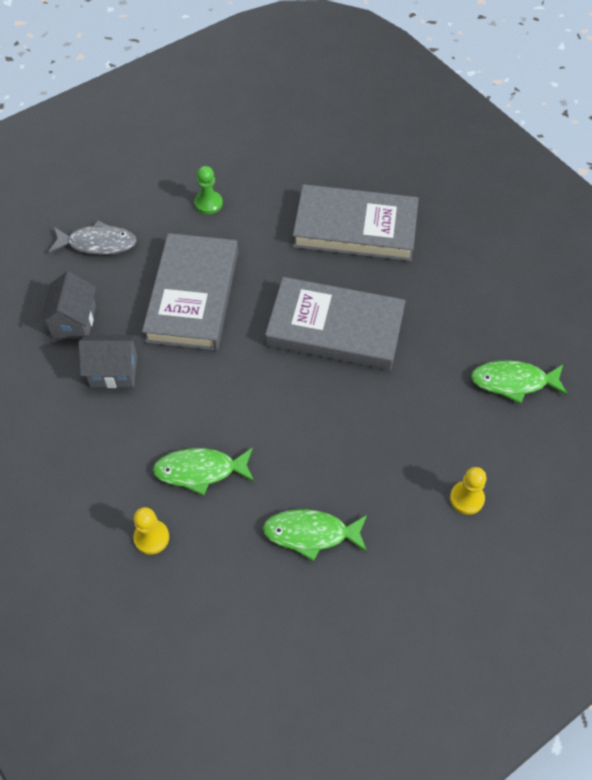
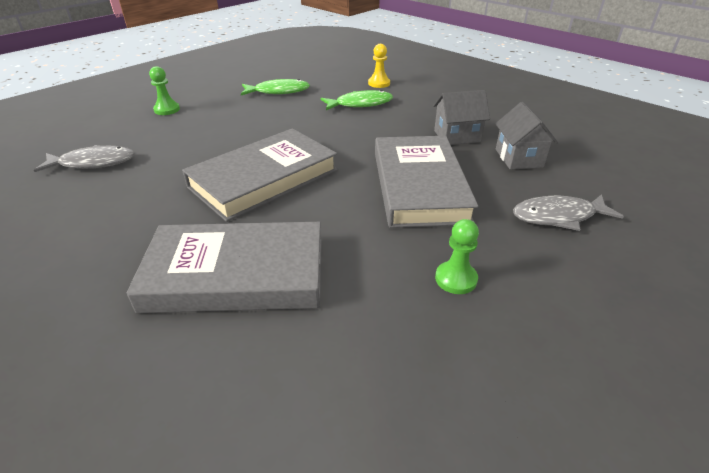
camera: 170 degrees right, 20 degrees down
grey book [265,277,405,370] -> grey book turned 45 degrees counterclockwise [182,128,338,222]
yellow pawn [450,467,486,515] -> green pawn [149,66,180,115]
green fish [471,360,568,404] -> grey fish [34,145,135,172]

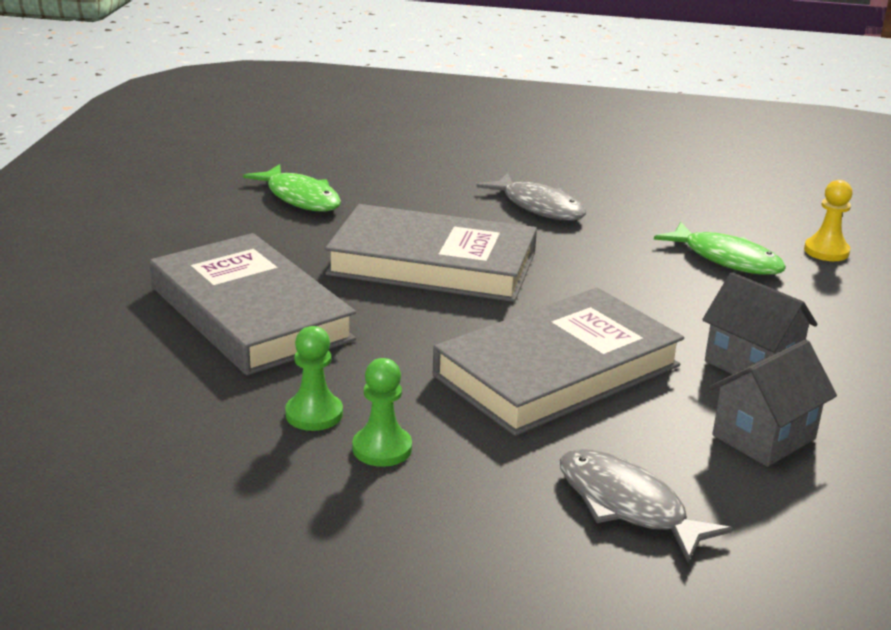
camera: 55 degrees right, 10 degrees down
grey fish [34,145,135,172] -> grey fish moved to [476,173,586,221]
green pawn [149,66,180,115] -> green pawn moved to [285,326,343,431]
green fish [241,79,310,95] -> green fish moved to [243,164,341,212]

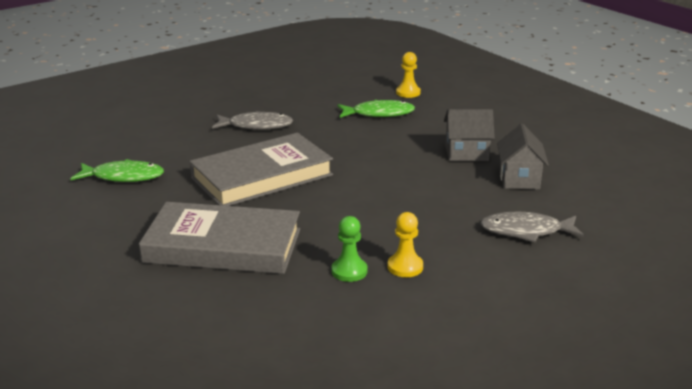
camera: 45 degrees left, 0 degrees up
green pawn [353,358,412,467] -> yellow pawn [387,212,423,277]
grey book [433,288,684,436] -> none

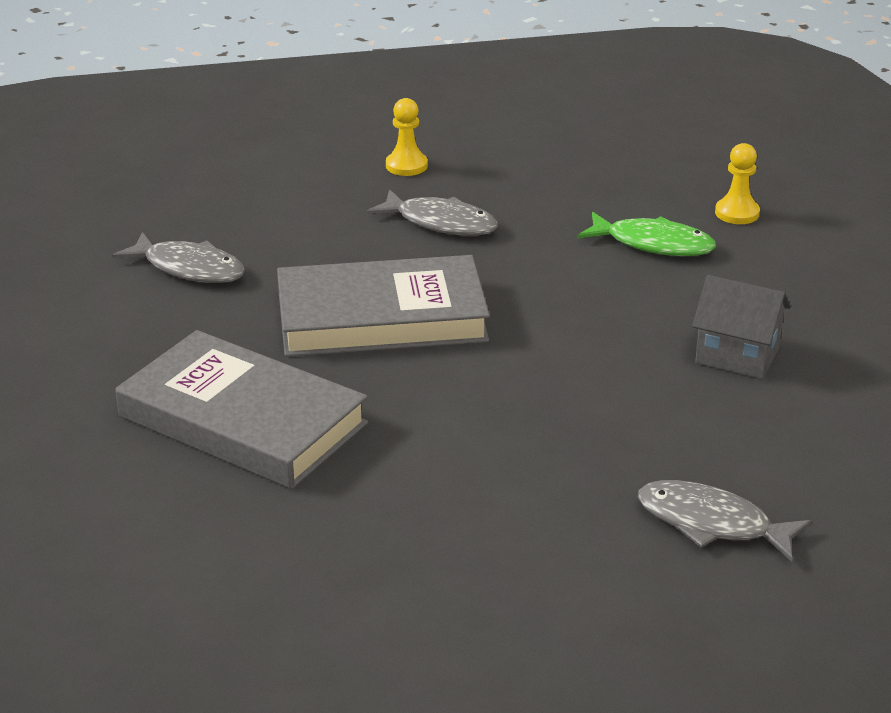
camera: 25 degrees right, 5 degrees up
green fish [70,159,164,182] -> grey fish [112,232,245,283]
green pawn [331,216,368,282] -> none
yellow pawn [387,212,423,277] -> yellow pawn moved to [386,98,428,176]
grey house [497,124,549,190] -> none

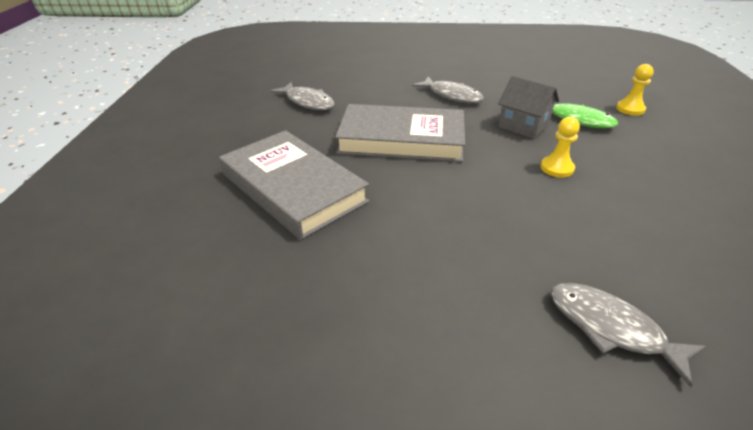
camera: 15 degrees right, 5 degrees up
yellow pawn [386,98,428,176] -> yellow pawn moved to [541,117,580,178]
grey house [692,275,791,379] -> grey house moved to [498,76,559,139]

